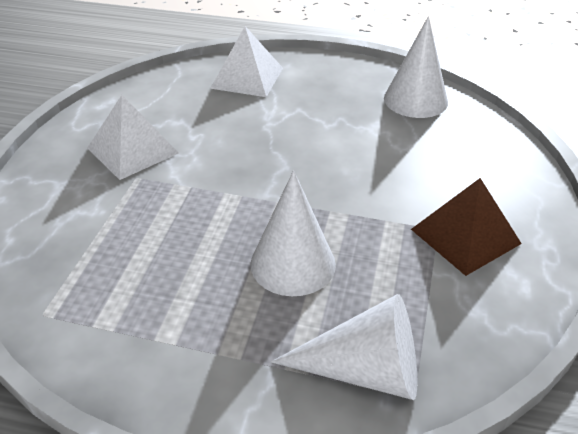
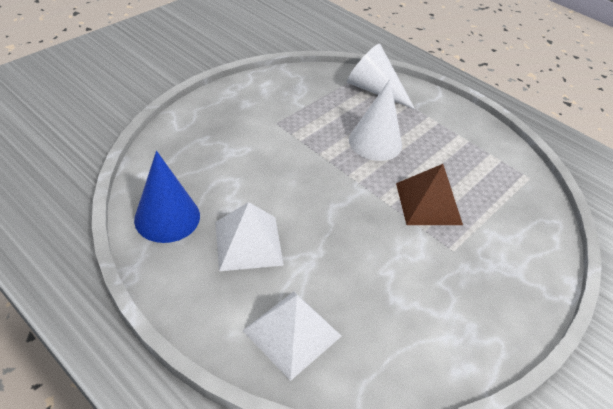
camera: 155 degrees left, 5 degrees up
white pyramid [87,95,179,180] -> white pyramid moved to [215,202,284,271]
white cone [384,16,448,118] -> blue cone [134,151,200,243]
brown pyramid [411,178,522,276] -> brown pyramid moved to [396,164,463,225]

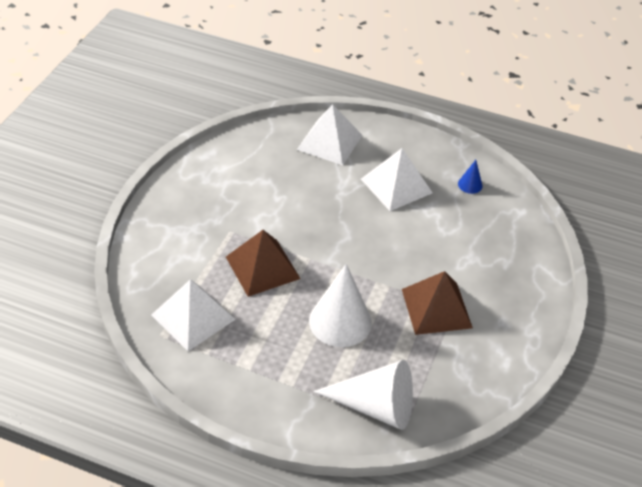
camera: 160 degrees right, 0 degrees up
blue cone [134,151,200,243] -> blue cone [458,160,483,194], size x0.45
none -> white pyramid [151,279,236,351]
none -> brown pyramid [402,271,473,335]

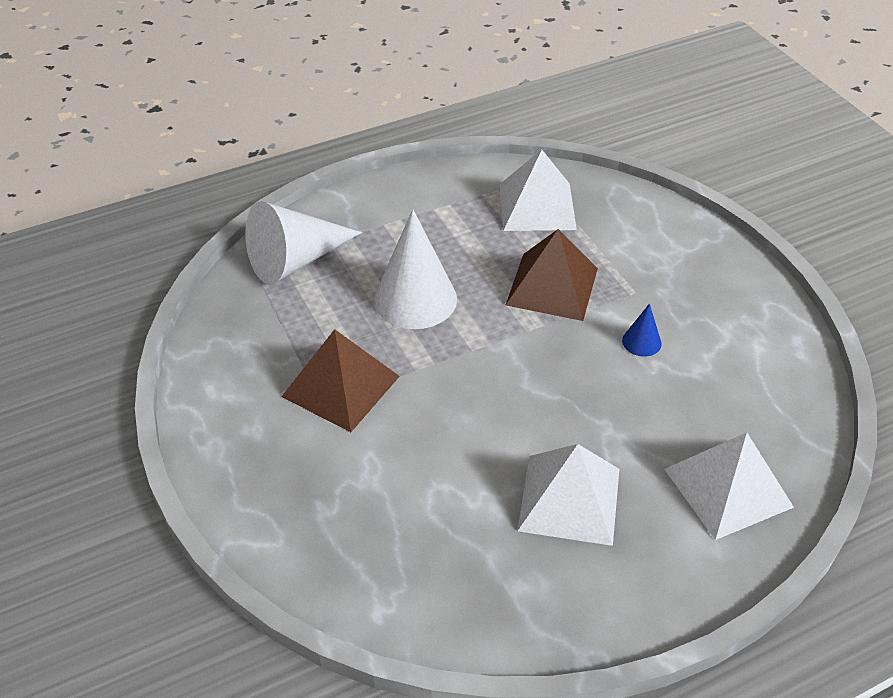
camera: 135 degrees right, 0 degrees up
blue cone [458,160,483,194] -> blue cone moved to [622,303,661,357]

